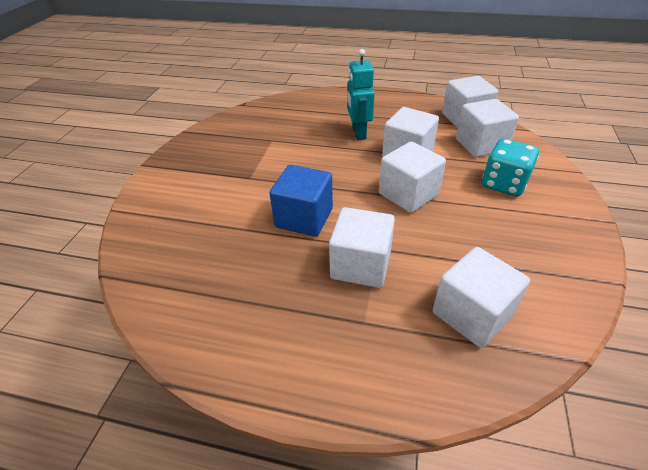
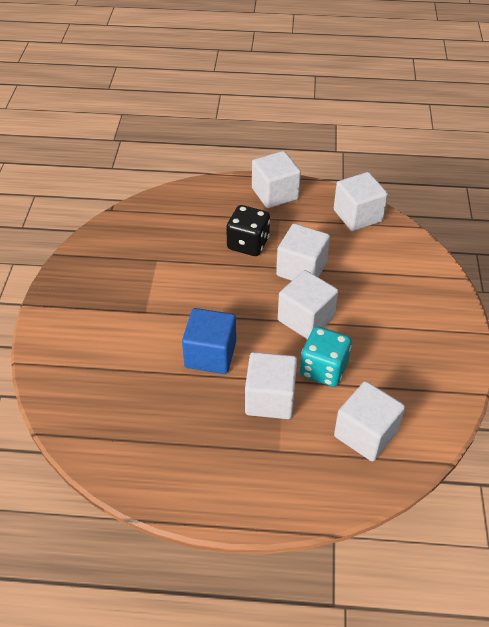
camera: 10 degrees left, 5 degrees up
turquoise robot [347,49,375,140] -> black dice [226,205,270,256]
white cube [456,99,519,157] -> white cube moved to [252,151,301,208]
turquoise dice [482,139,539,197] -> turquoise dice moved to [300,326,352,387]

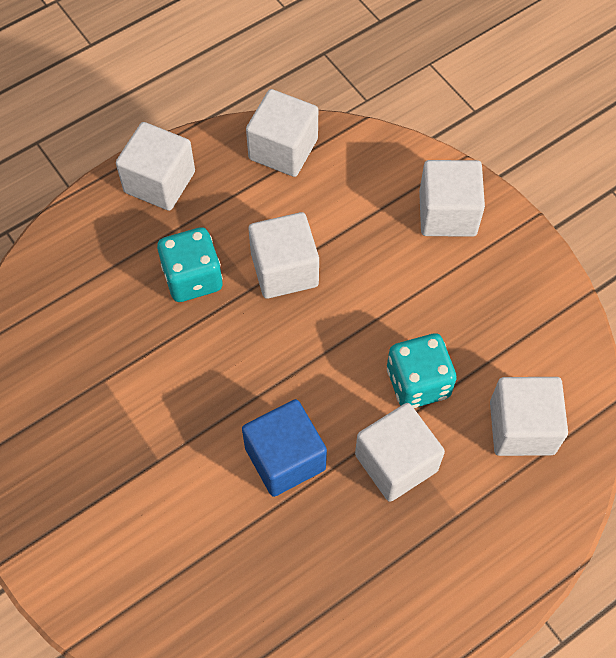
camera: 40 degrees left, 15 degrees up
black dice [226,205,270,256] -> turquoise dice [157,227,223,302]
white cube [278,270,338,339] -> white cube moved to [419,160,485,237]

